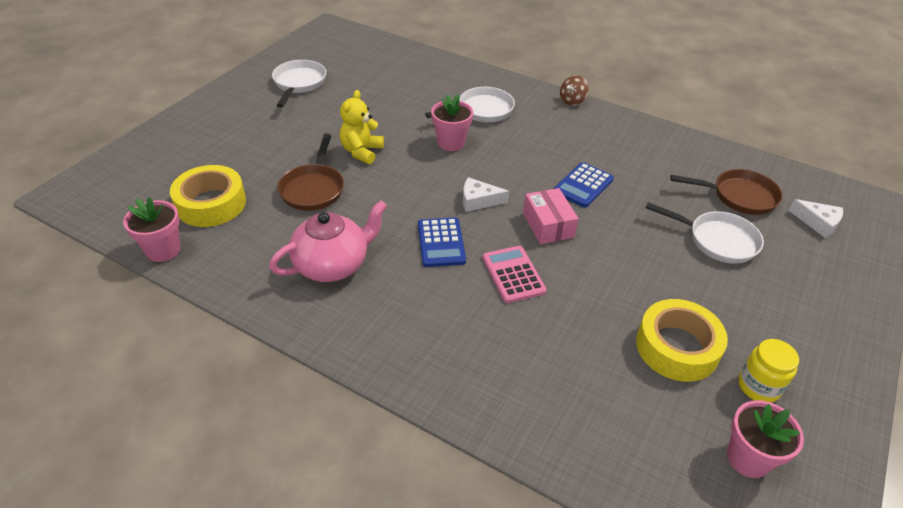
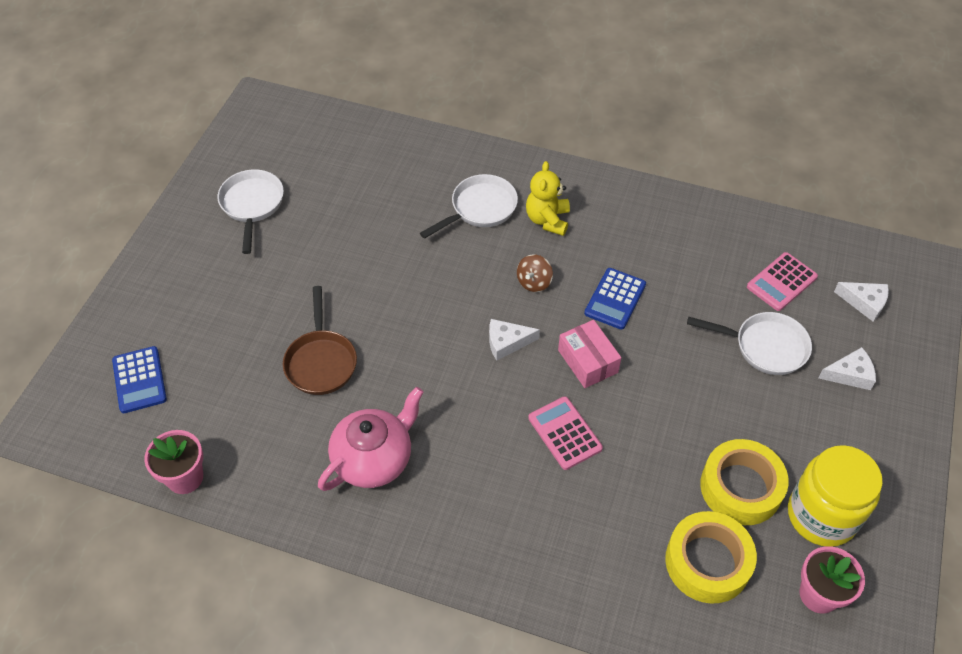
camera: 10 degrees left, 10 degrees up
yellow tape [170,165,246,227] -> yellow tape moved to [665,511,757,603]
yellow teddy bear [340,90,384,164] -> yellow teddy bear moved to [526,161,570,236]
blue calculator [418,218,466,267] -> blue calculator moved to [112,346,167,413]
pink flower pot [431,94,473,151] -> none
brown spinning top [560,76,589,105] -> brown spinning top moved to [517,254,553,292]
brown pan [670,169,783,215] -> pink calculator [747,252,818,311]
yellow jar [738,339,799,403] -> yellow jar [788,445,883,547], size x1.73
none -> white cheese [819,347,876,390]

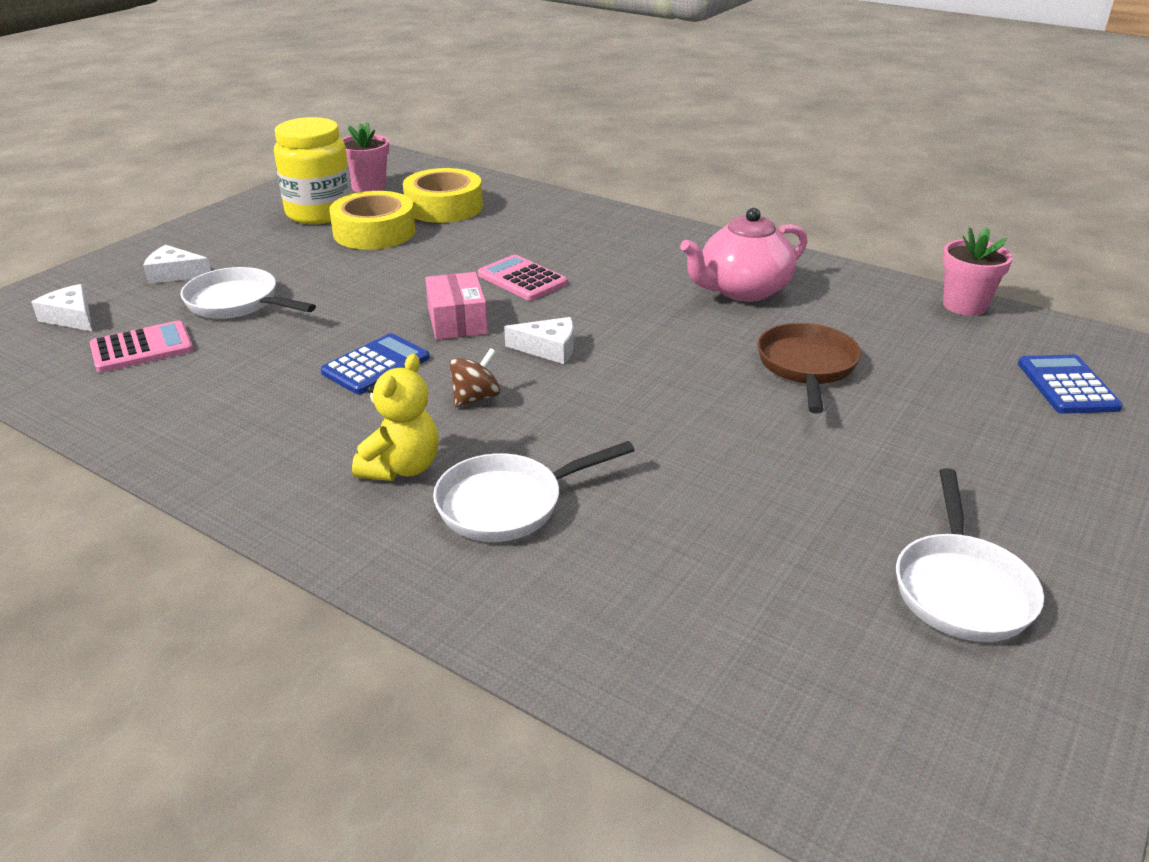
camera: 165 degrees left, 20 degrees down
pink calculator [528,396,603,470] -> pink calculator turned 150 degrees clockwise [478,255,568,301]

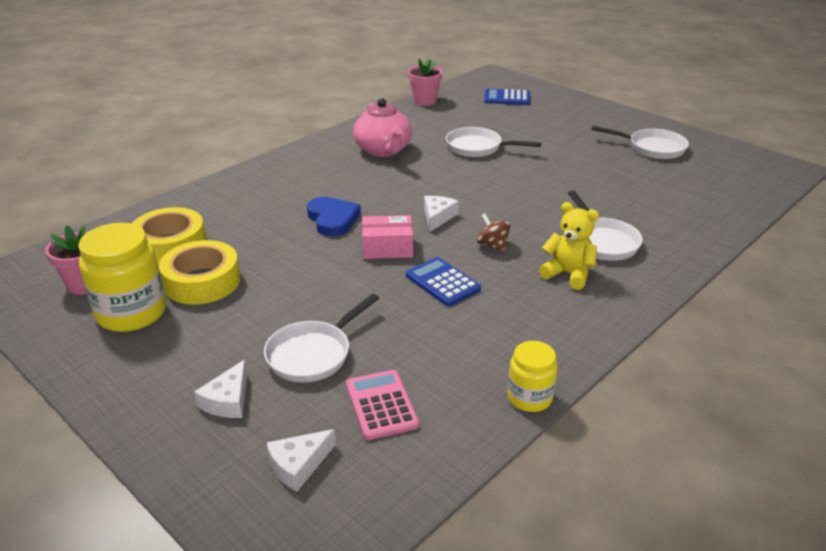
camera: 80 degrees left, 0 degrees up
pink calculator [478,255,568,301] -> blue heart [307,197,361,236]
brown pan [757,323,861,414] -> white pan [446,127,541,157]
none -> yellow jar [507,341,558,412]

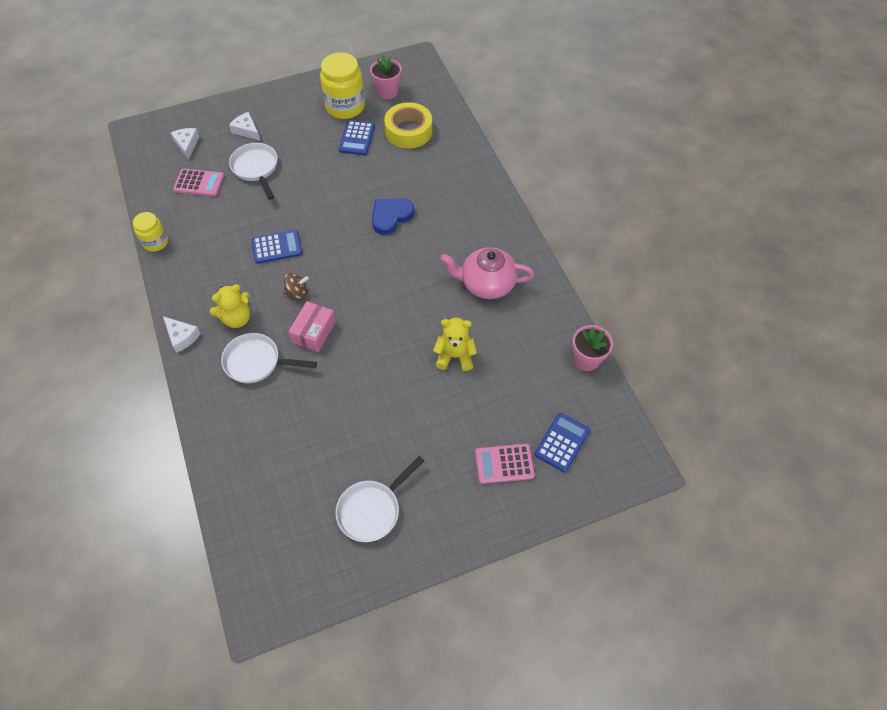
camera: 115 degrees right, 25 degrees up
yellow tape [159,240,240,304] -> blue calculator [339,120,375,155]
blue heart [307,197,361,236] -> blue heart turned 135 degrees clockwise [372,198,414,235]
pink box [362,215,413,259] -> pink box moved to [288,301,336,352]
white cheese [424,196,459,232] -> white cheese moved to [163,316,201,353]
white pan [446,127,541,157] -> yellow teddy bear [433,318,477,371]
none -> pink calculator [475,444,535,484]

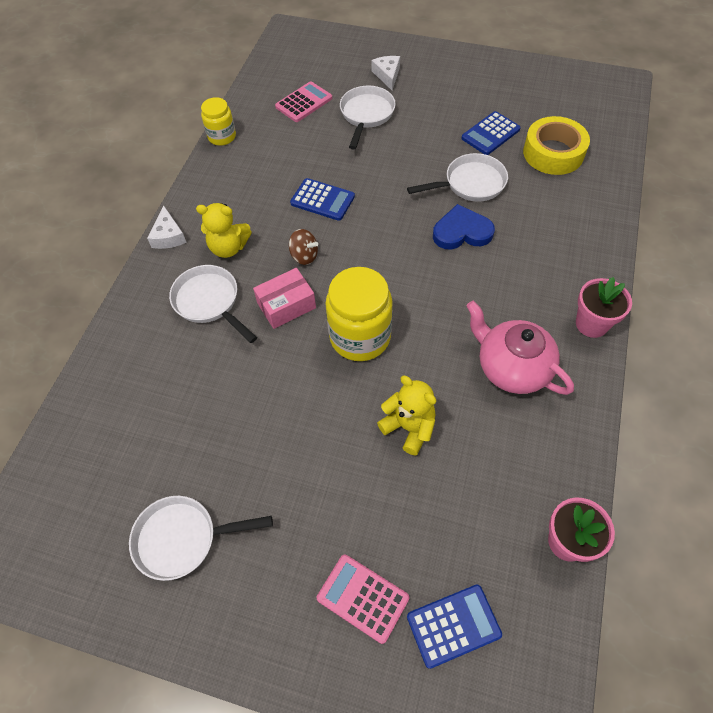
camera: 40 degrees right, 0 degrees up
white cheese [171,128,200,160] -> none
pink calculator [173,169,224,196] -> pink calculator turned 90 degrees counterclockwise [275,81,332,122]
yellow jar [320,53,365,119] -> yellow jar moved to [325,267,393,361]
pink flower pot [370,55,402,99] -> pink flower pot moved to [576,277,632,338]
none -> white pan [407,153,508,202]

